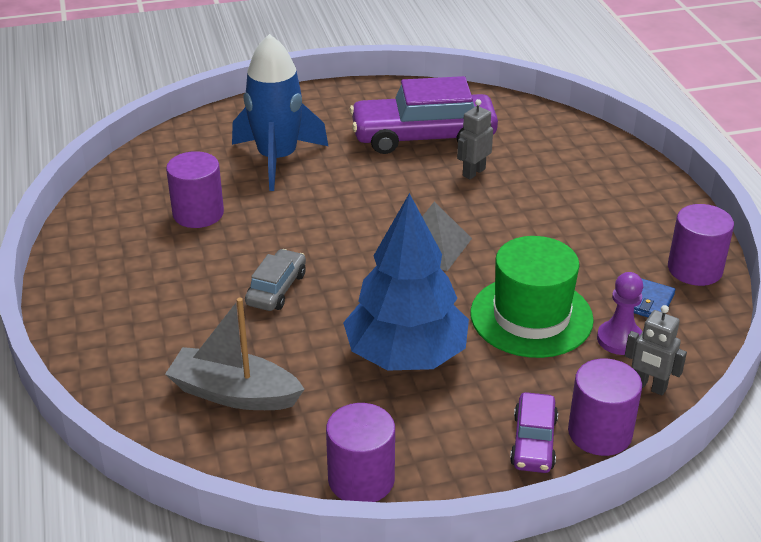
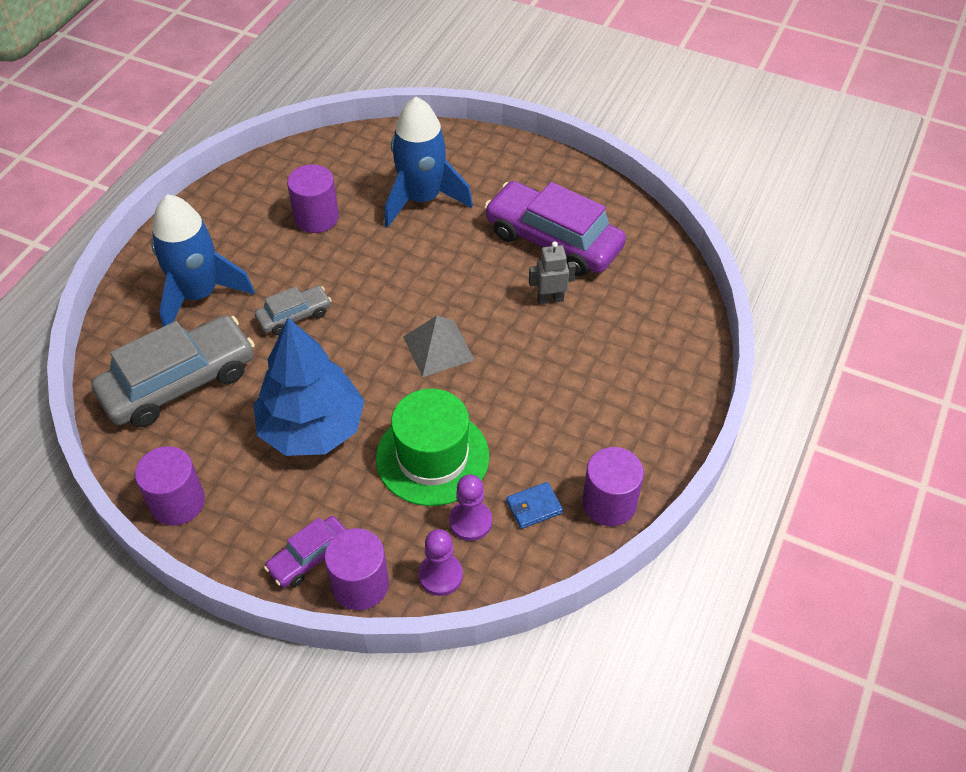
camera: 40 degrees right, 15 degrees up
grey boat [165,298,305,410] -> grey car [92,315,255,428]
grey robot [625,305,687,396] -> purple pawn [418,529,463,596]
none -> blue rocket [151,194,255,327]

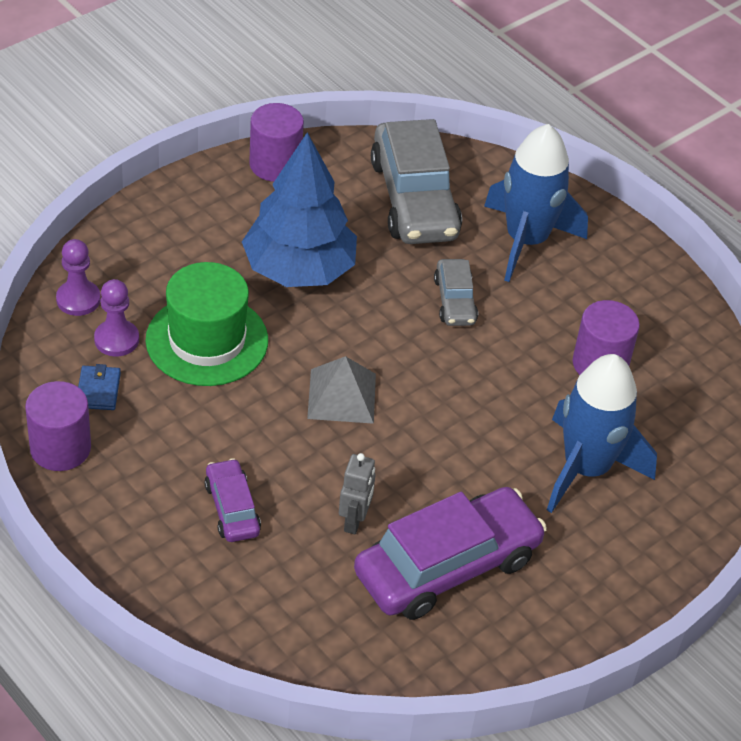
camera: 110 degrees right, 5 degrees down
purple car [264,516,347,588] -> purple car moved to [204,458,261,542]
purple cylinder [324,528,389,610] -> none

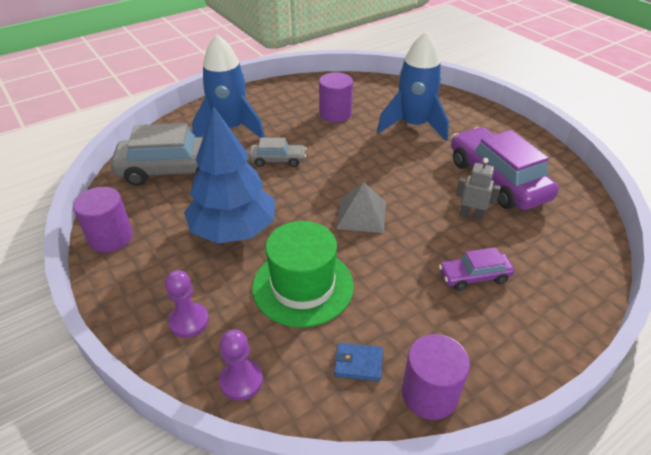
camera: 80 degrees left, 5 degrees down
purple pawn [94,279,139,356] -> purple pawn moved to [165,270,209,338]

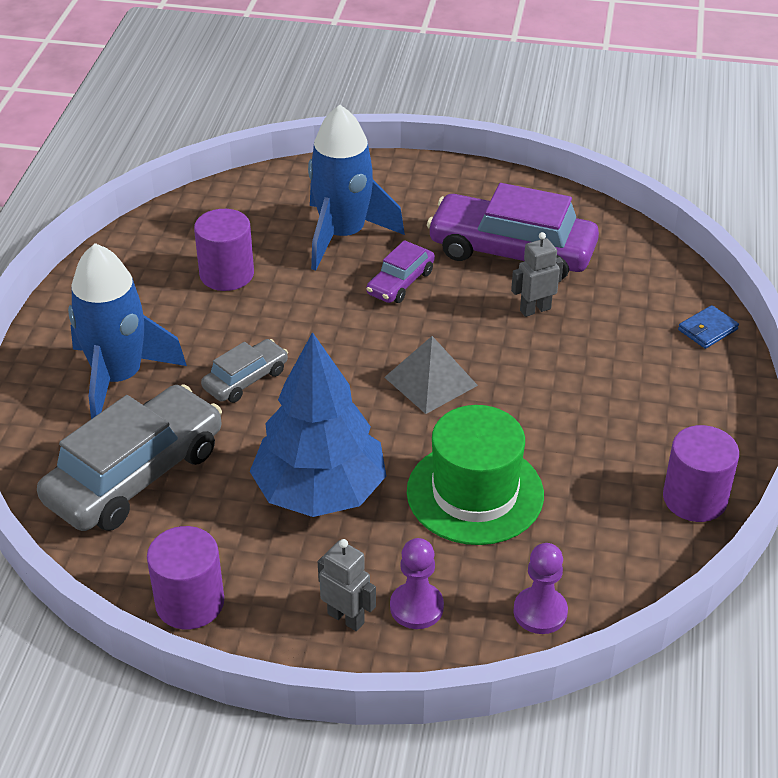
camera: 45 degrees left, 0 degrees up
blue wallet [334,343,383,381] -> blue wallet moved to [678,305,739,349]
purple car [439,247,515,291] -> purple car moved to [366,240,435,303]
none -> grey robot [318,539,376,631]

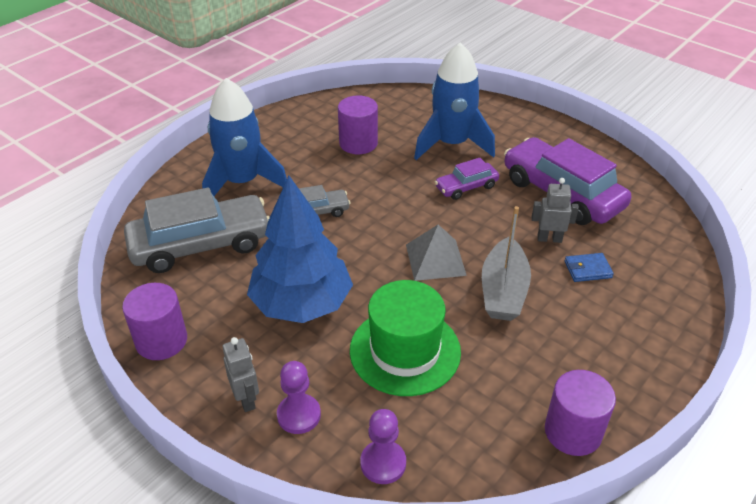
camera: 30 degrees right, 0 degrees up
blue wallet [678,305,739,349] -> blue wallet moved to [565,253,614,282]
none -> grey boat [482,206,531,321]

